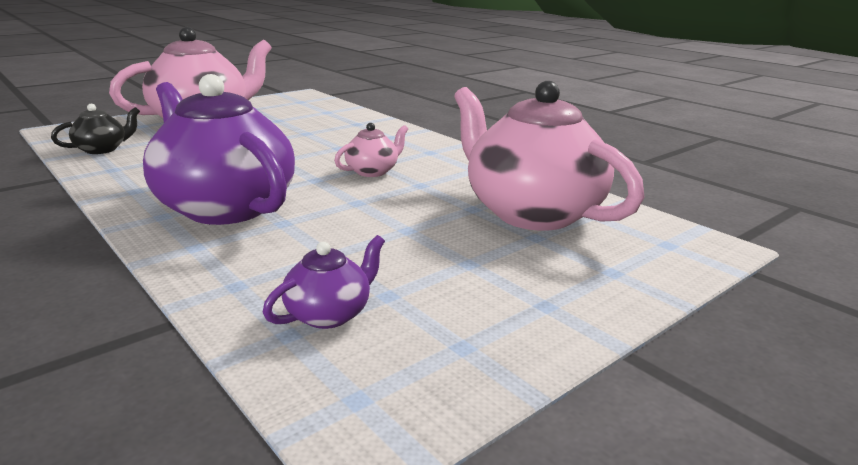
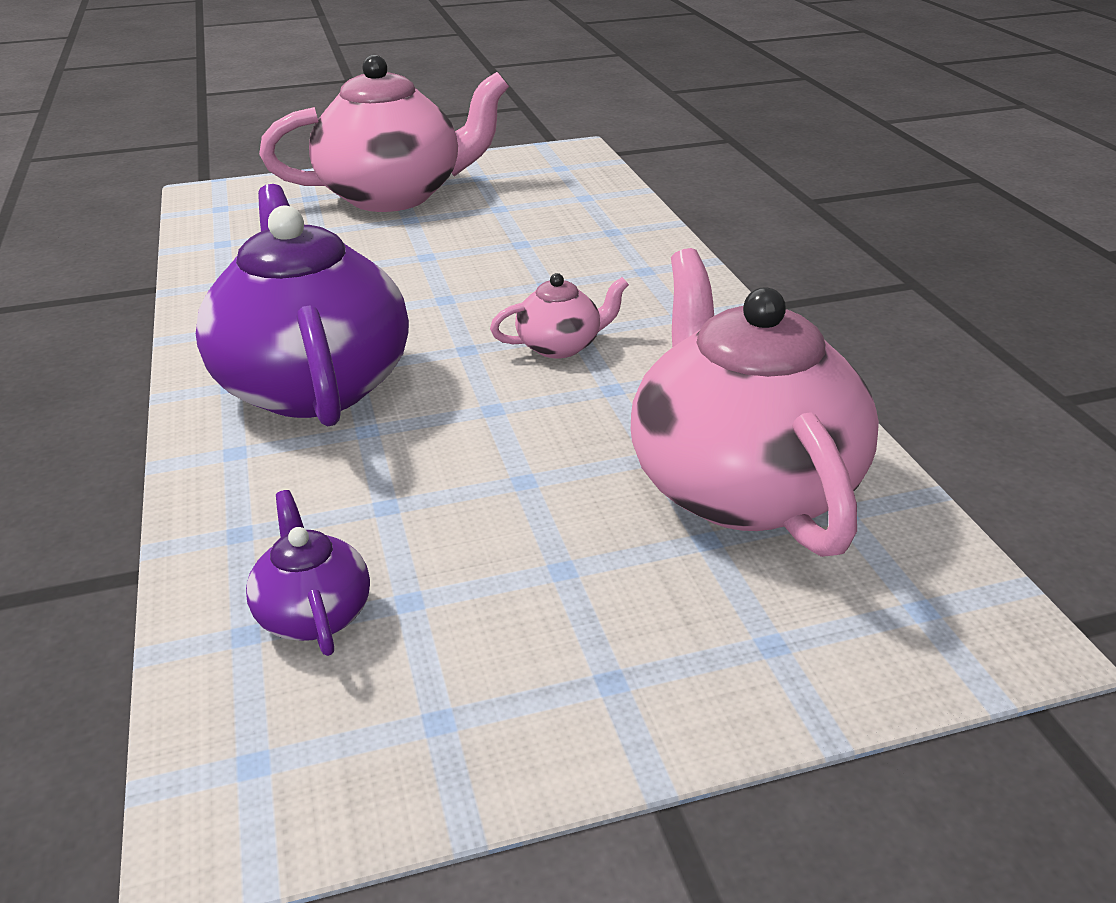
camera: 25 degrees right, 10 degrees up
black teapot [51,104,140,154] -> none
purple teapot [262,235,385,329] -> purple teapot turned 90 degrees counterclockwise [246,490,370,656]

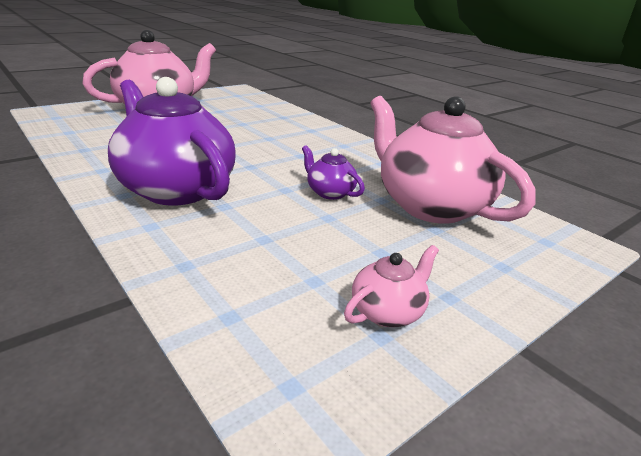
camera: 25 degrees left, 5 degrees down
purple teapot [246,490,370,656] -> purple teapot moved to [302,145,365,200]
pink teapot [490,273,629,358] -> pink teapot moved to [344,245,439,327]

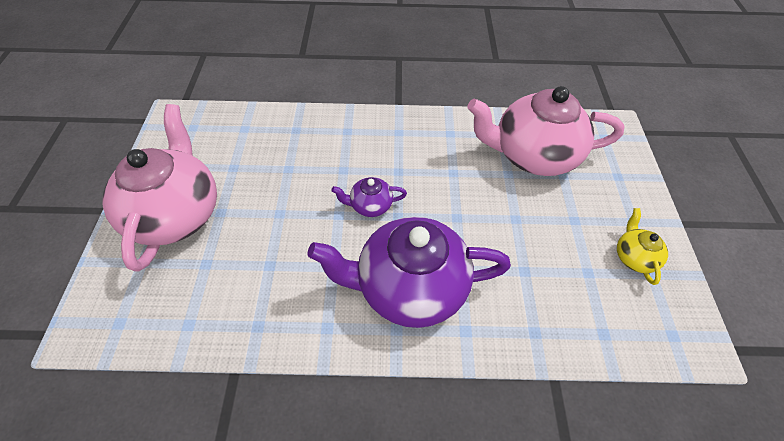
camera: 50 degrees left, 25 degrees up
purple teapot [302,145,365,200] -> purple teapot moved to [331,177,407,217]
pink teapot [344,245,439,327] -> yellow teapot [617,208,668,285]

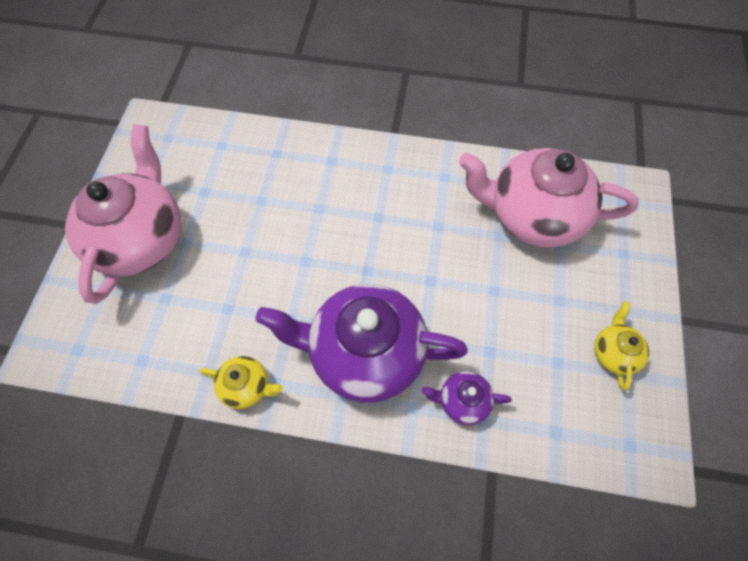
camera: 10 degrees right, 10 degrees up
purple teapot [331,177,407,217] -> purple teapot moved to [422,371,512,425]
none -> yellow teapot [200,356,283,409]

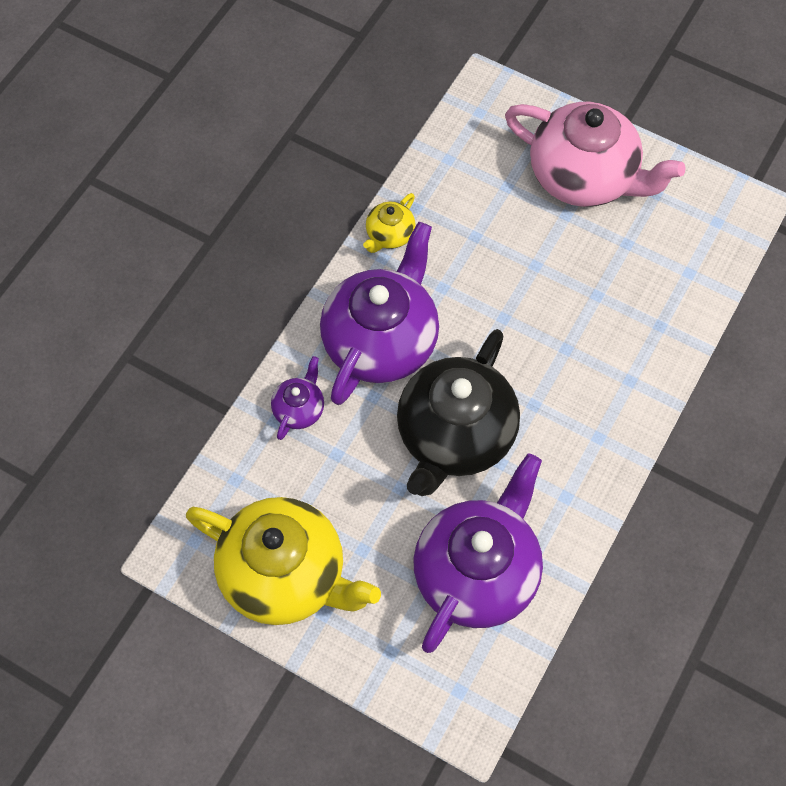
camera: 110 degrees right, 0 degrees up
pink teapot [459,148,639,248] -> purple teapot [413,454,543,653]
yellow teapot [594,301,649,390] -> yellow teapot [186,497,381,625], size x2.26
none -> black teapot [397,329,520,496]

